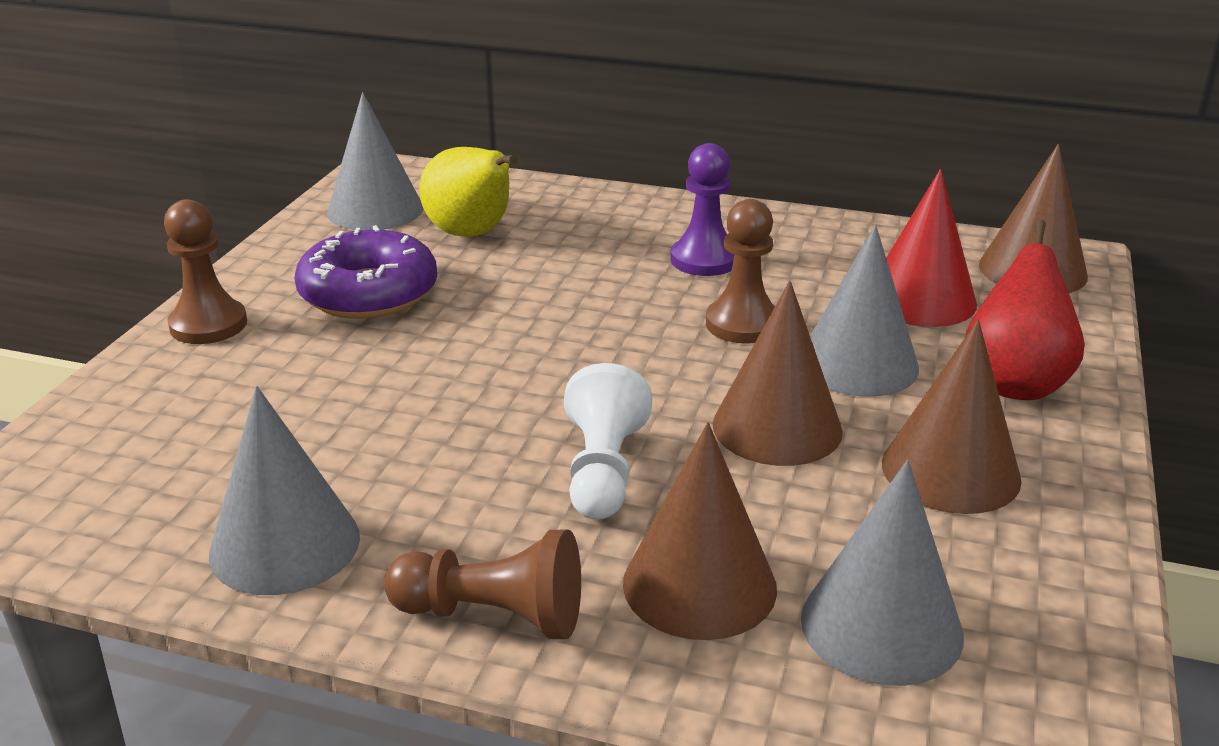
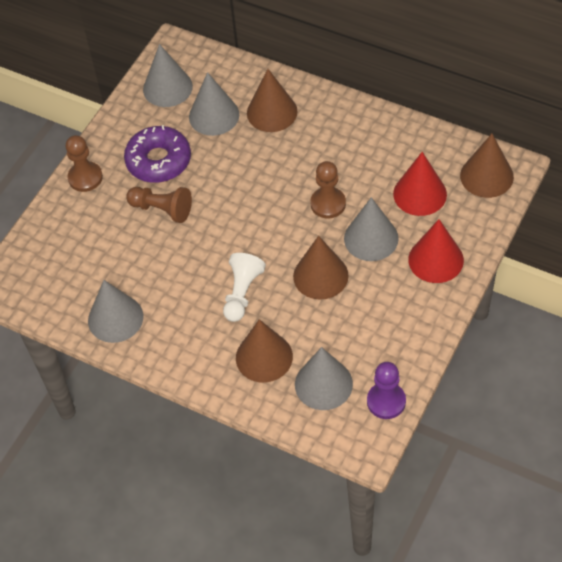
camera: 15 degrees right, 25 degrees up
brown pawn [384,530,581,639] -> brown pawn moved to [126,187,192,223]
yellow pear [419,147,518,237] -> grey cone [189,72,239,136]
purple pawn [671,143,735,276] -> purple pawn moved to [367,362,406,419]
brown cone [882,320,1022,514] -> brown cone moved to [247,69,298,132]
red pear [965,220,1085,400] -> red cone [408,219,464,283]

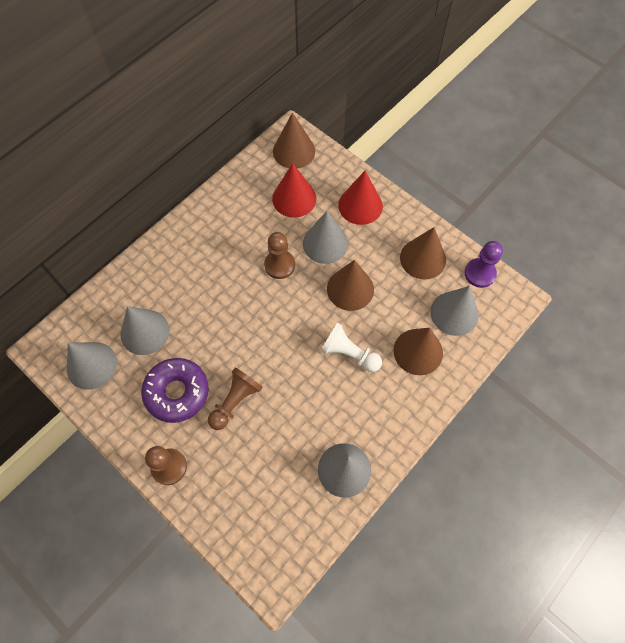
camera: 80 degrees left, 10 degrees up
brown cone [247,69,298,132] -> brown cone moved to [400,227,446,279]

